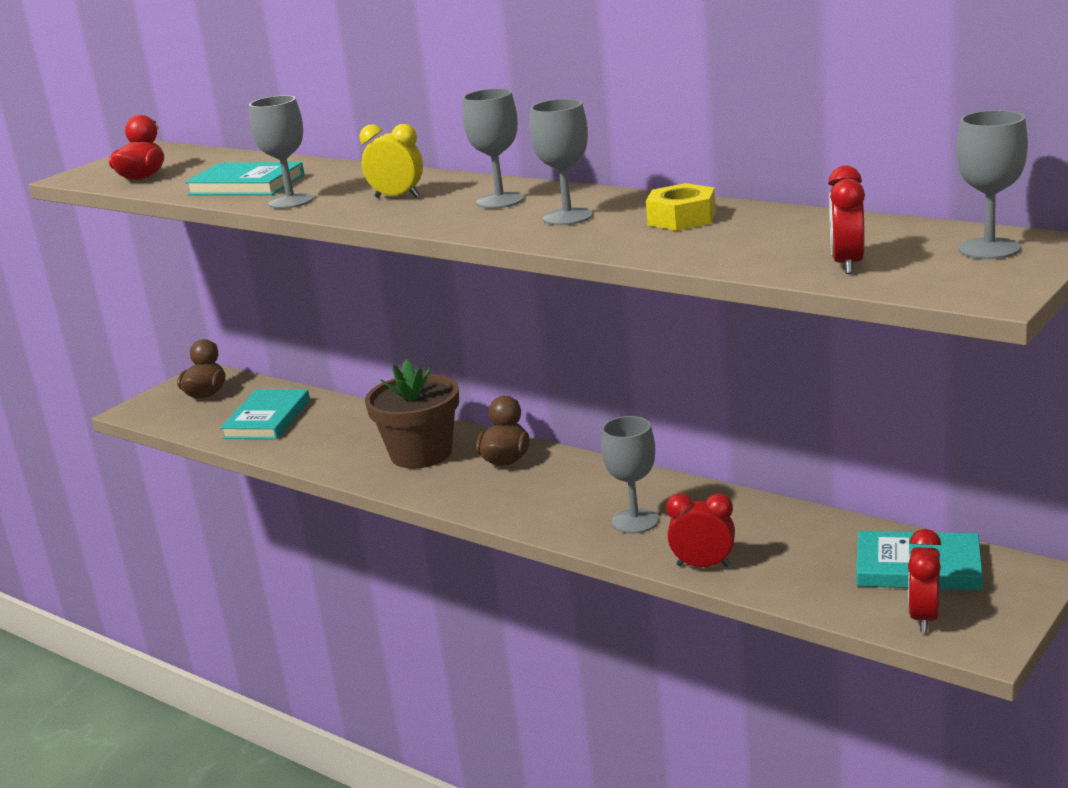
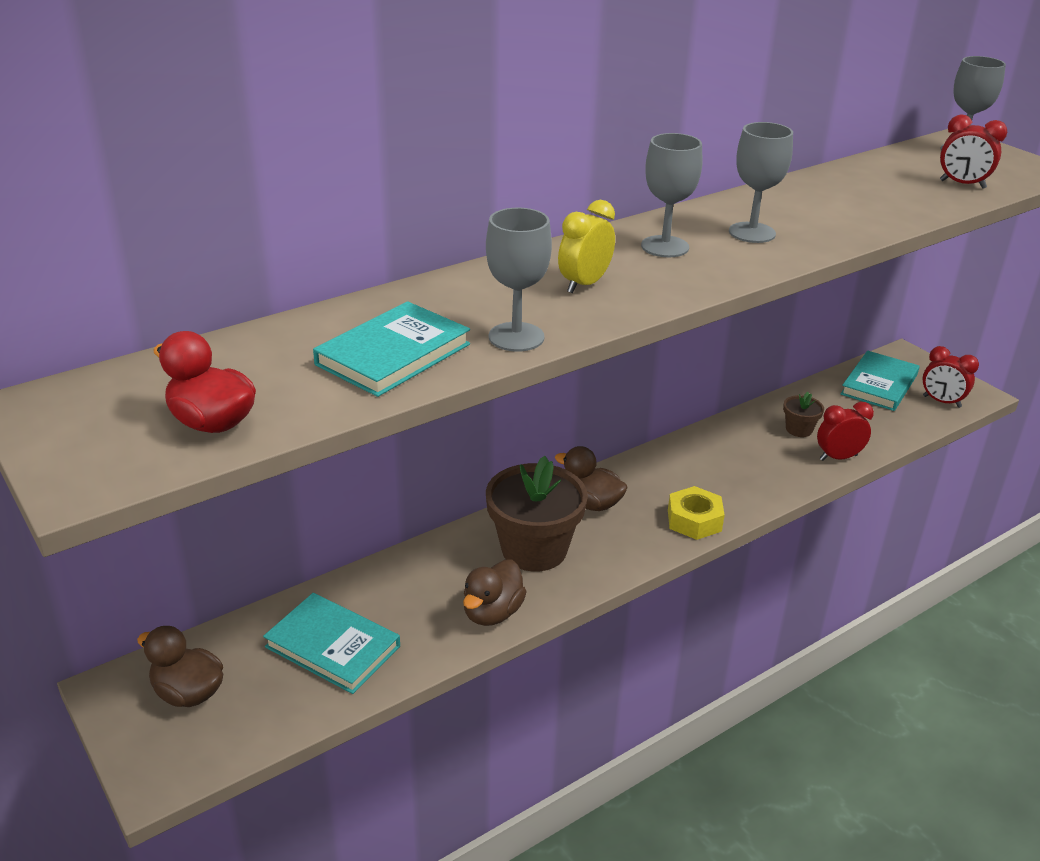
camera: 75 degrees left, 10 degrees up
grey goblet [601,416,658,534] -> none
yellow nut [646,183,716,231] -> yellow nut moved to [668,486,725,540]
red clock [666,493,735,567] -> red clock turned 45 degrees clockwise [817,402,874,461]
none -> brown duck [463,559,527,626]
none -> brown flower pot [783,392,824,437]

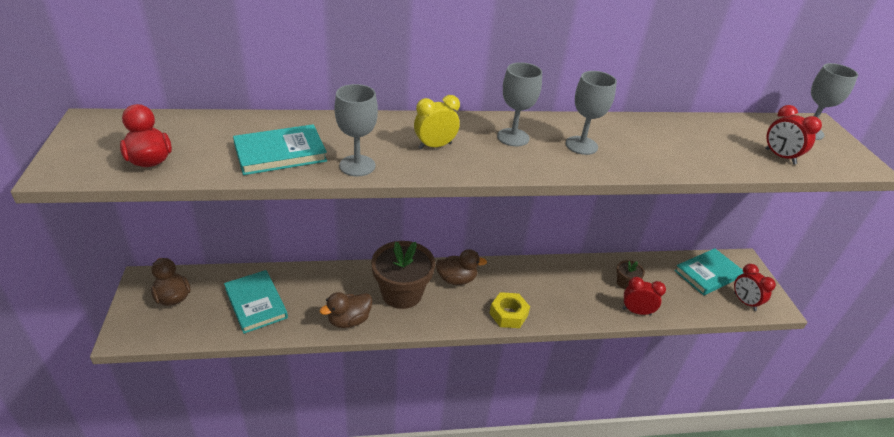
camera: 25 degrees right, 5 degrees up
brown duck [555,446,628,511] -> brown duck turned 120 degrees clockwise [435,249,487,285]

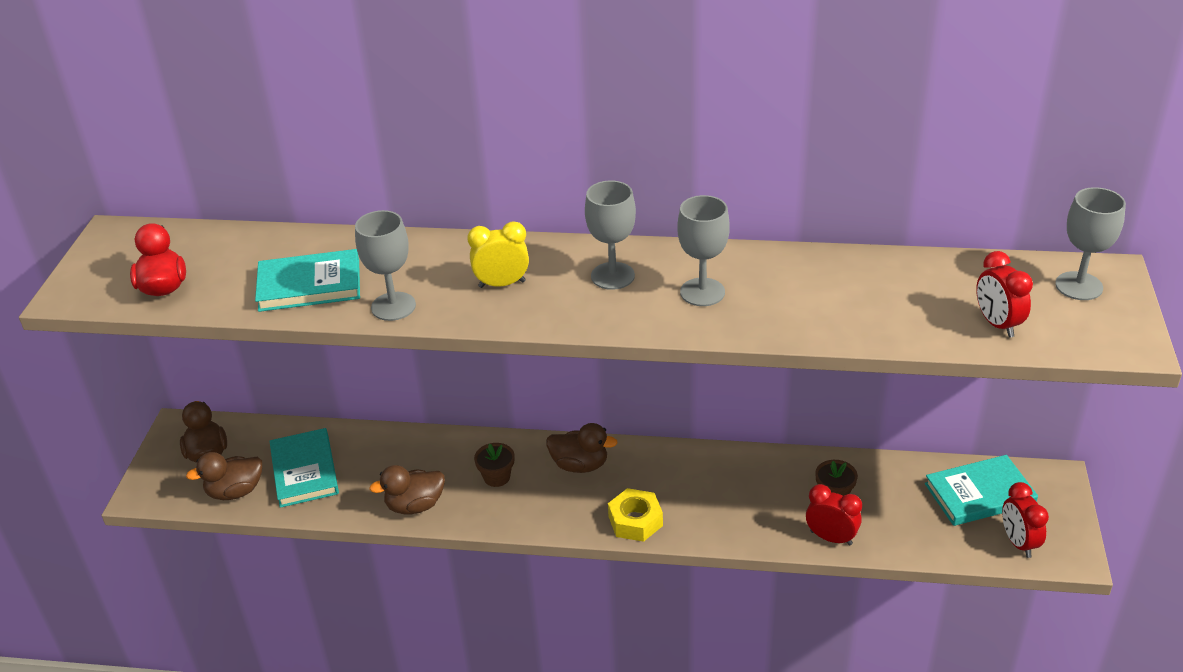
camera: 20 degrees right, 0 degrees up
brown flower pot [371,241,435,309] -> brown flower pot [474,443,515,487], size x0.47
none -> brown duck [186,452,262,500]

